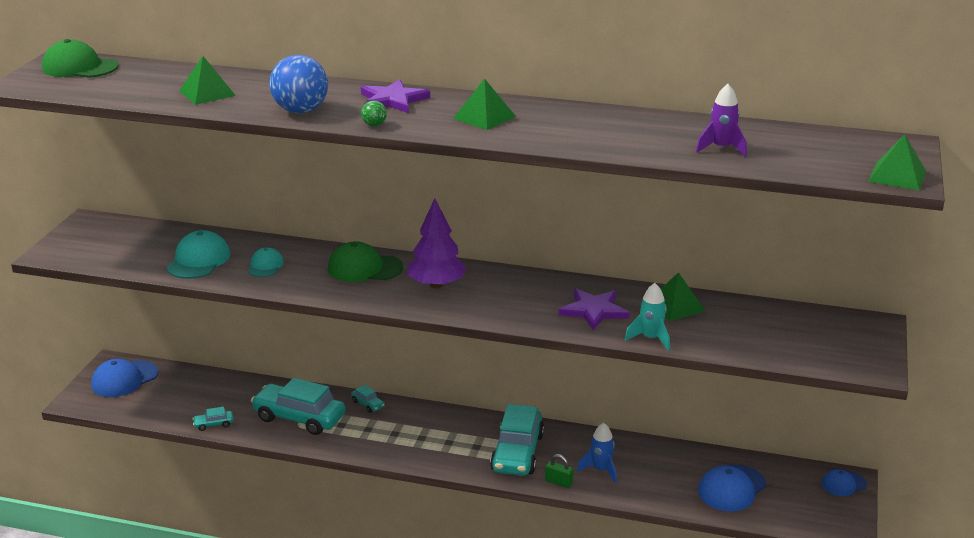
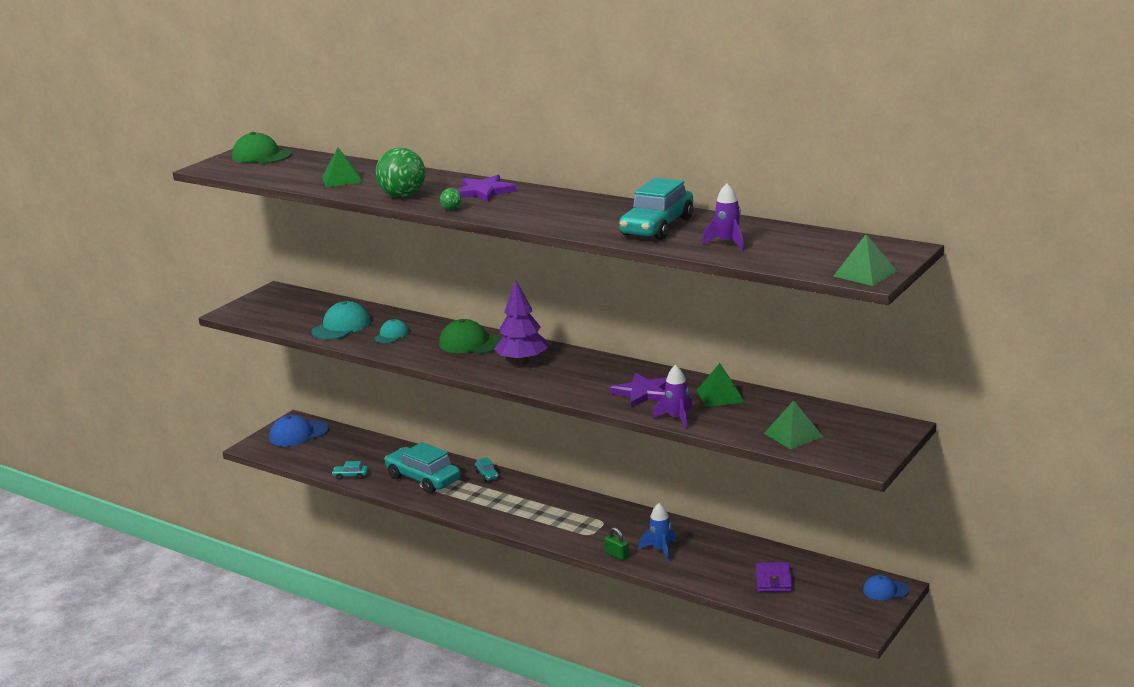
camera: 20 degrees right, 5 degrees down
blue ball [269,55,328,113] -> green ball [376,148,426,198]
green pyramid [453,78,516,130] -> green pyramid moved to [764,400,823,449]
turquoise car [490,404,544,476] -> turquoise car moved to [619,178,693,240]
turquoise rocket [625,283,670,351] -> purple rocket [653,365,693,430]
blue cap [698,464,766,512] -> purple wallet [756,562,792,592]

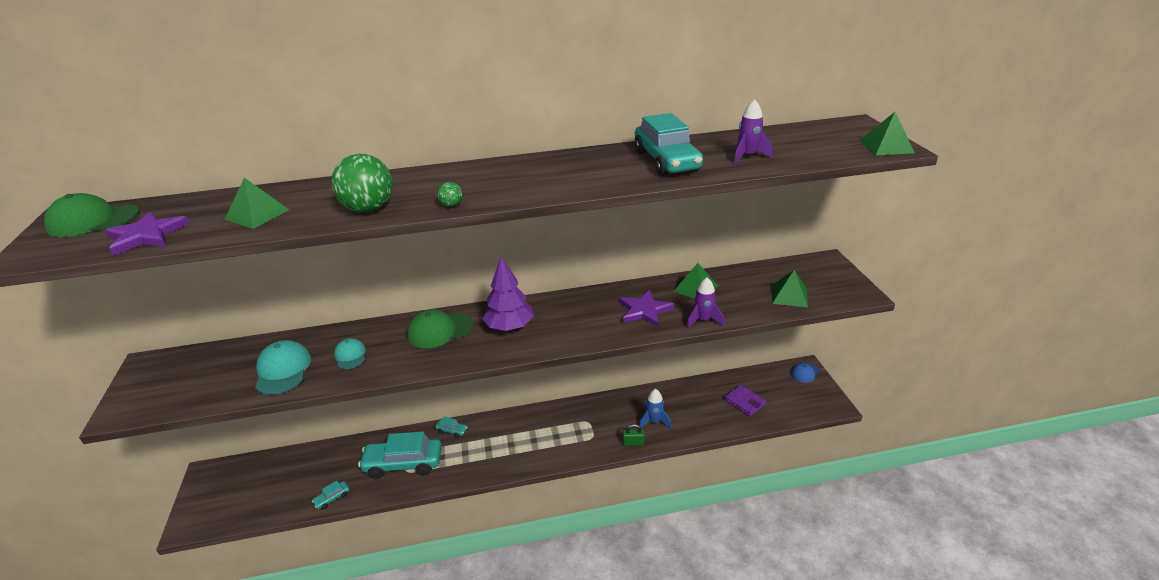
camera: 45 degrees left, 10 degrees up
blue cap [269,415,329,447] -> none
purple star [456,175,517,202] -> purple star moved to [105,211,190,255]

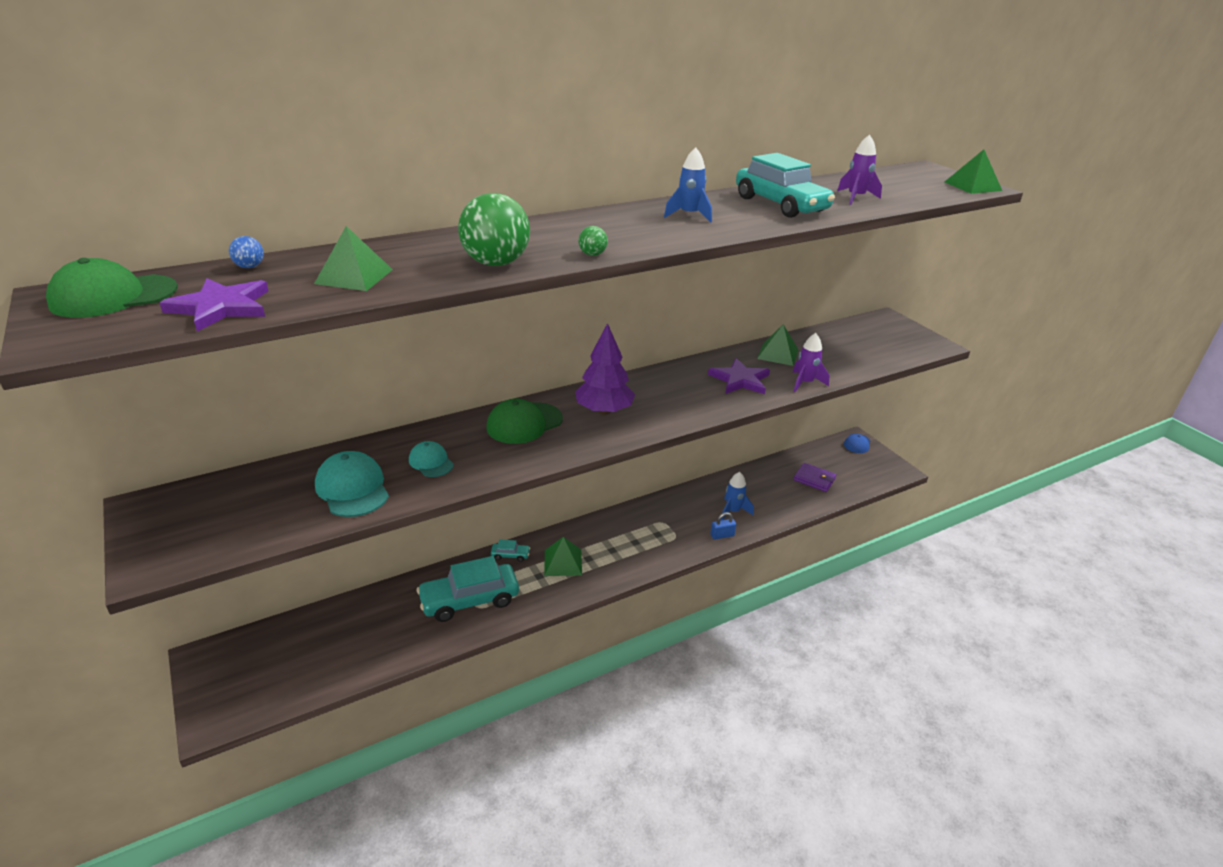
camera: 20 degrees left, 0 degrees up
turquoise car [312,481,350,510] -> none
green padlock [623,424,644,446] -> blue padlock [710,512,736,540]
green pyramid [772,270,808,307] -> green pyramid moved to [544,537,582,576]
none -> blue ball [229,236,264,268]
none -> blue rocket [664,147,712,223]

